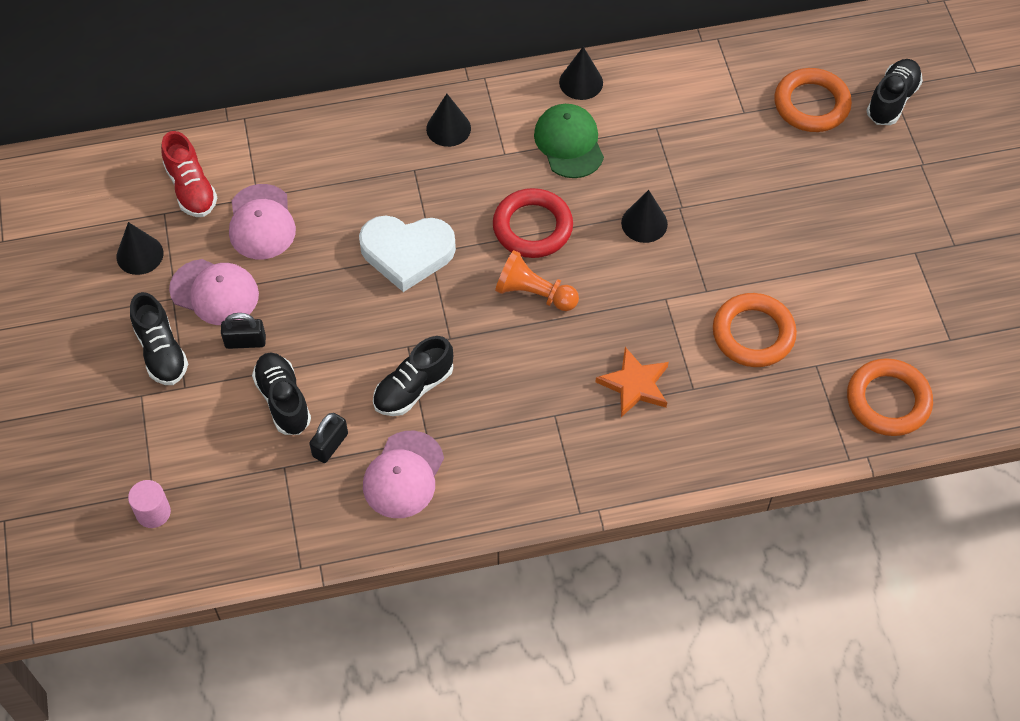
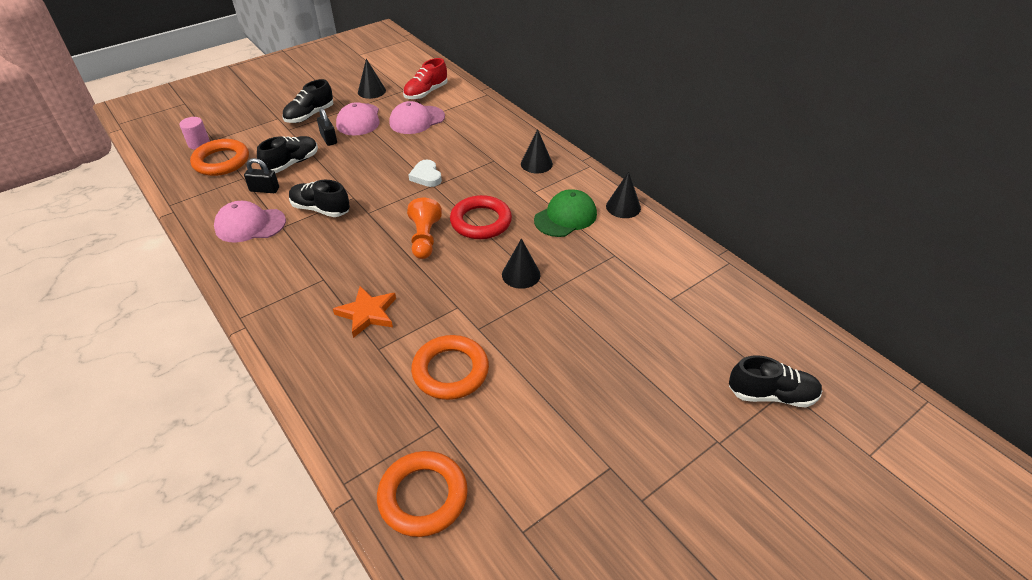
camera: 65 degrees right, 15 degrees down
white heart [359,216,456,292] -> white heart [409,160,442,187], size x0.56
orange ring [774,68,852,132] -> orange ring moved to [190,139,249,176]

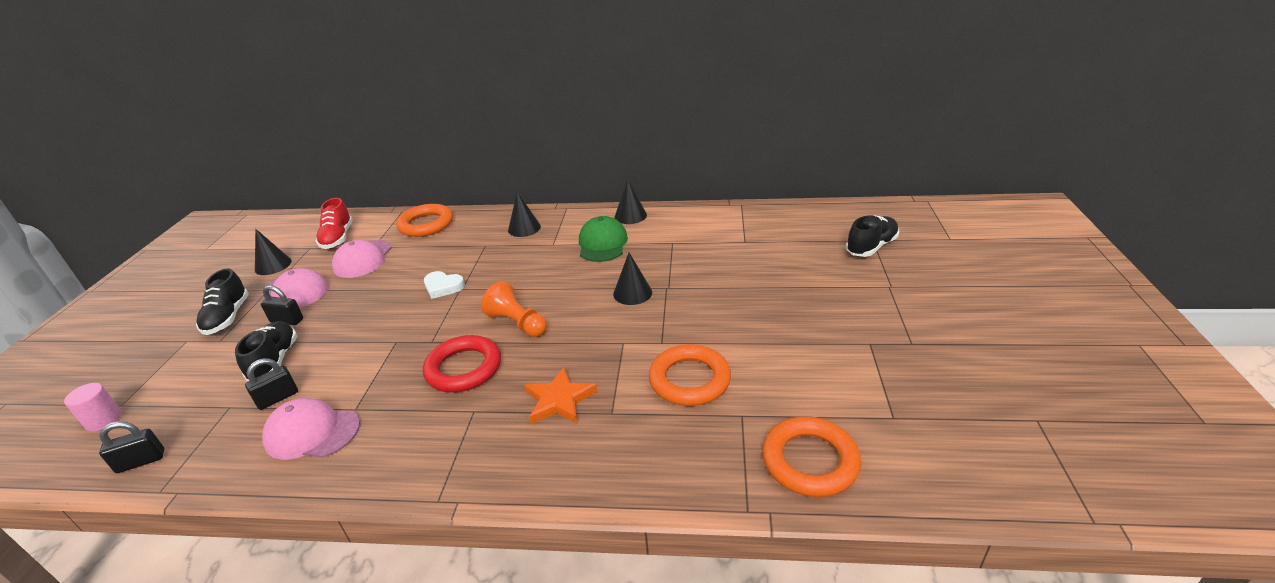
camera: 45 degrees left, 10 degrees down
orange ring [190,139,249,176] -> orange ring moved to [396,204,453,237]
pink cap [214,201,286,243] -> pink cap turned 60 degrees clockwise [262,398,360,460]
black shoe [289,180,350,217] -> none
red ring [450,195,512,239] -> red ring moved to [423,335,501,392]
none -> black padlock [99,421,164,473]

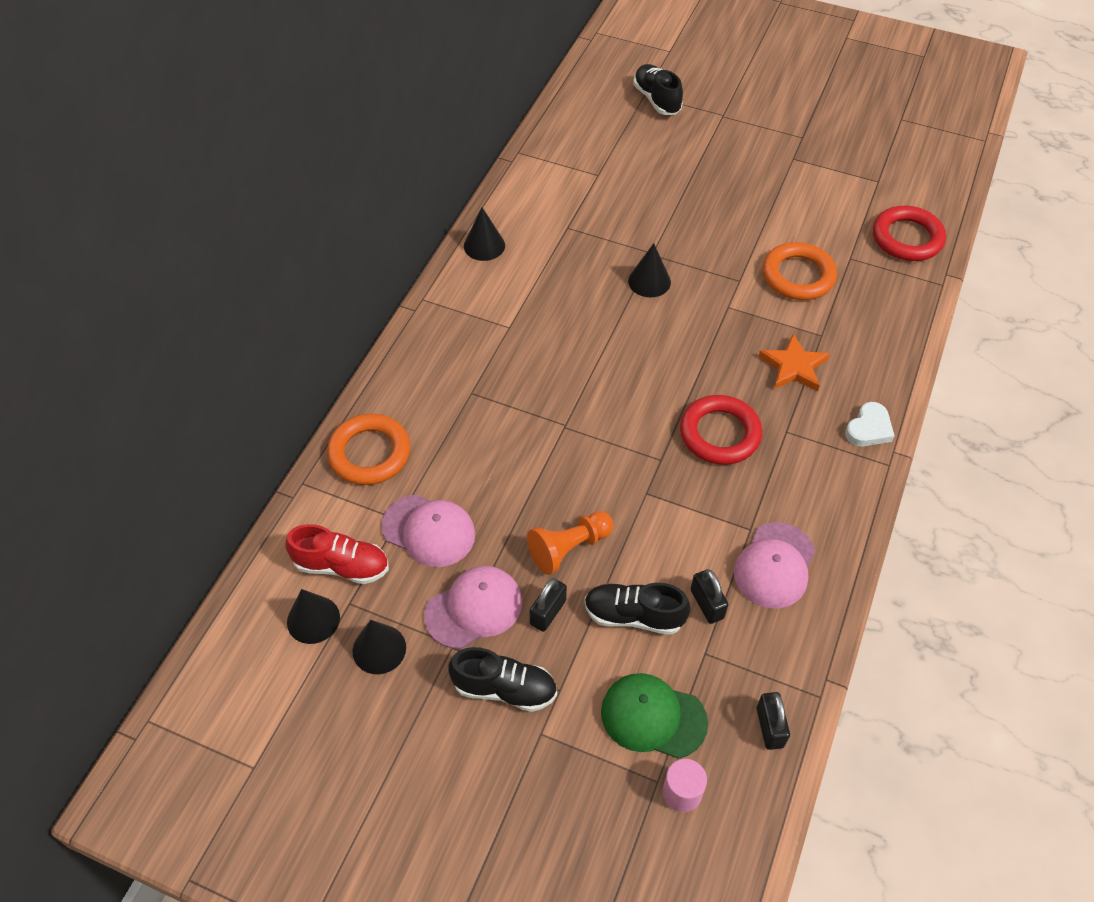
camera: 75 degrees left, 20 degrees up
white heart [424,271,465,299] -> white heart moved to [845,402,894,446]
orange pawn [481,281,547,337] -> orange pawn moved to [527,511,613,575]
black cone [508,192,541,237] -> black cone moved to [287,589,340,644]
green cap [579,216,628,262] -> green cap moved to [601,673,708,759]
orange ring [762,417,861,497] -> red ring [873,206,946,261]

